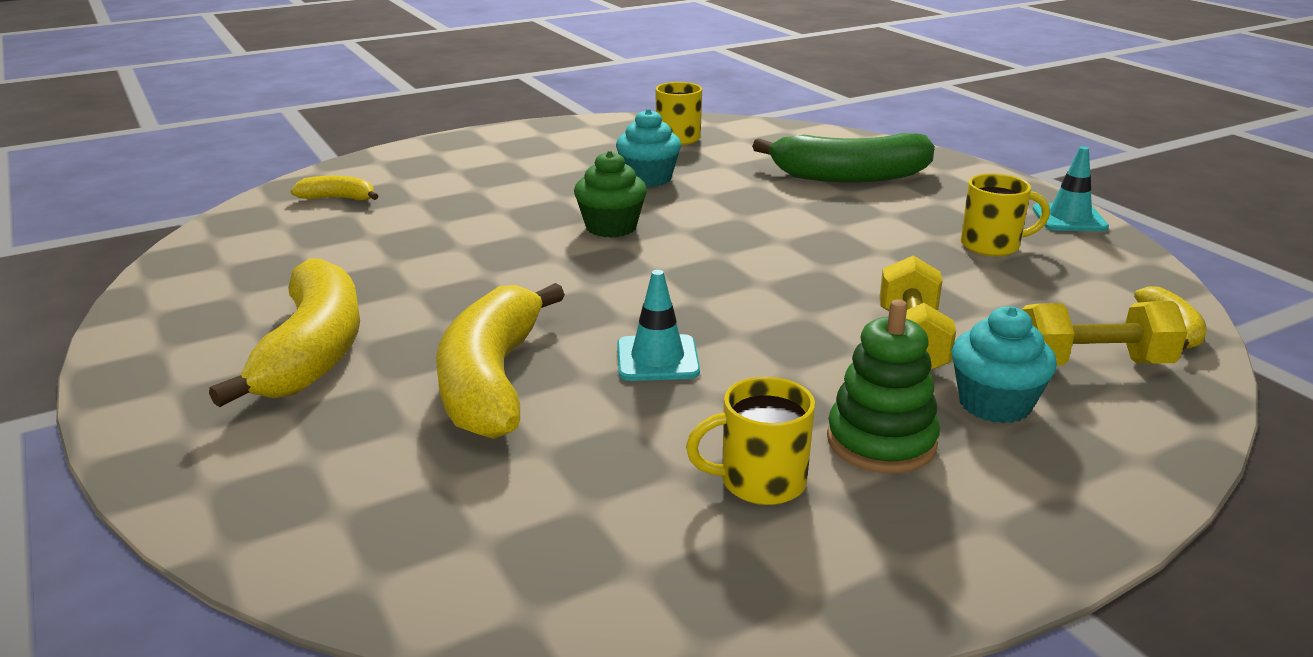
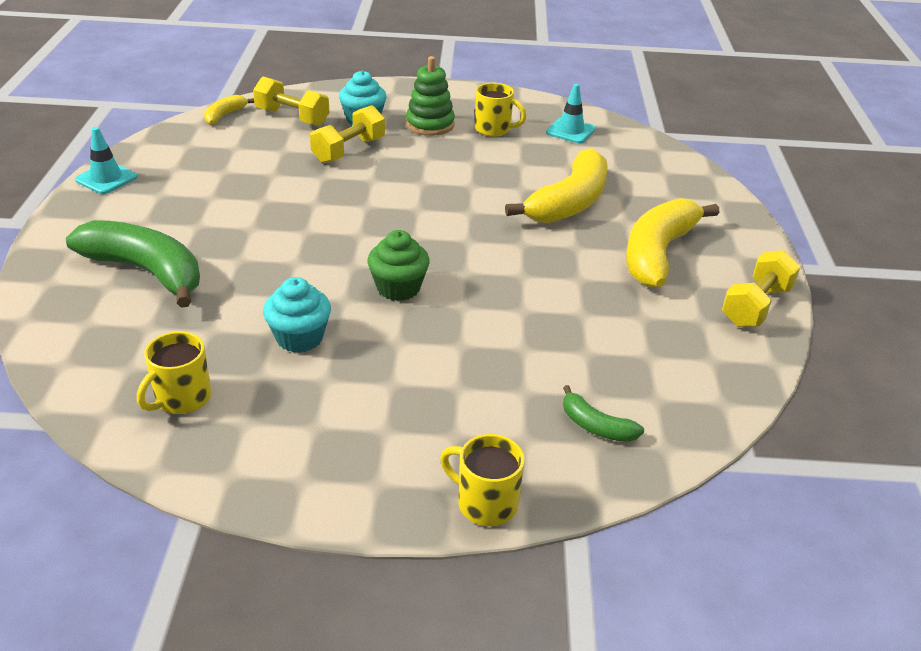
camera: 150 degrees left, 10 degrees up
yellow banana [291,176,378,200] -> green banana [563,385,644,442]
turquoise traffic cone [617,270,700,381] -> turquoise traffic cone moved to [546,84,596,143]
yellow mug [961,173,1050,256] -> yellow mug moved to [440,434,525,526]
none -> yellow dumbbell [722,250,800,327]

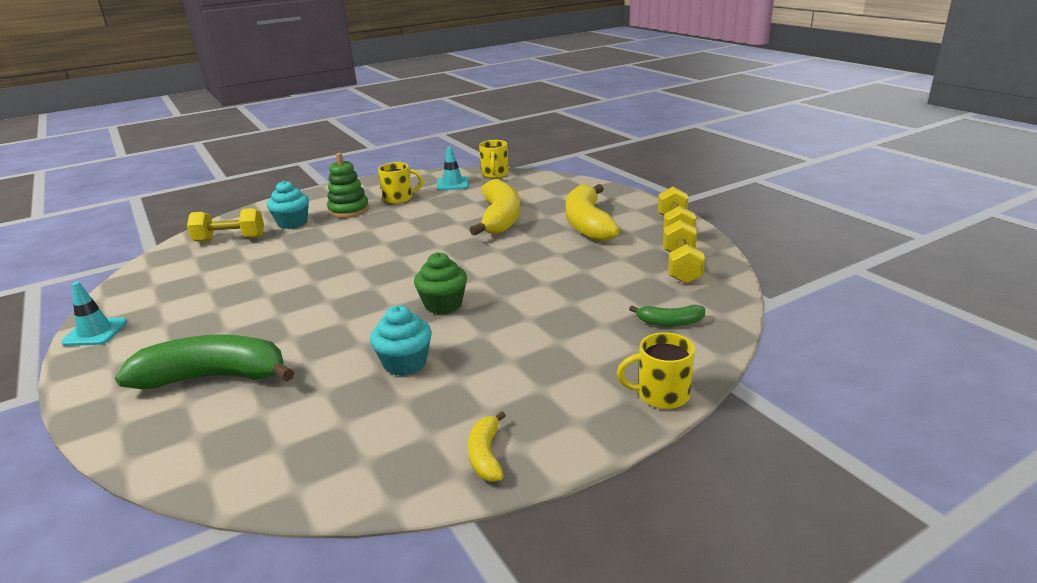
camera: 30 degrees left, 10 degrees down
yellow mug [137,331,211,414] -> yellow mug moved to [479,140,508,178]
yellow banana [204,95,254,125] -> yellow banana moved to [468,411,506,482]
yellow dumbbell [310,105,385,163] -> yellow dumbbell moved to [663,220,705,284]

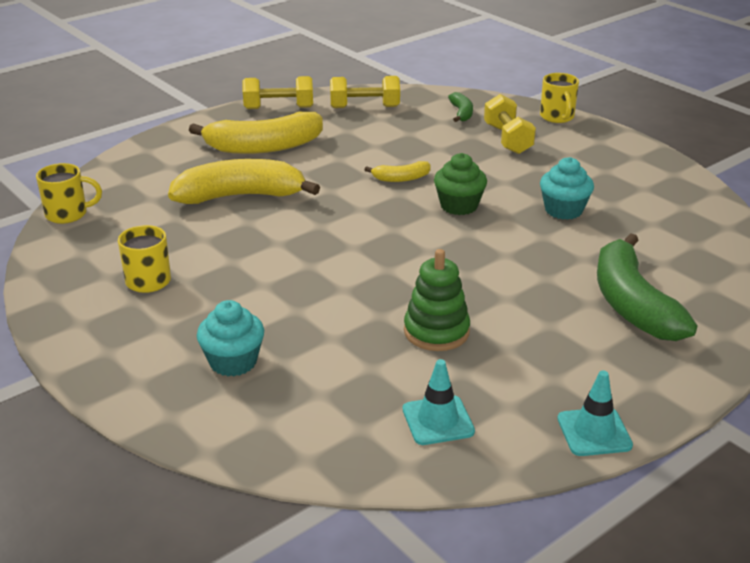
camera: 100 degrees left, 5 degrees up
yellow dumbbell [187,208,264,242] -> yellow dumbbell moved to [484,94,536,154]
green stacking toy [327,153,369,218] -> green stacking toy moved to [404,249,470,351]
turquoise traffic cone [437,146,469,191] -> turquoise traffic cone moved to [403,359,475,445]
yellow banana [468,411,506,482] -> yellow banana moved to [364,161,431,182]

